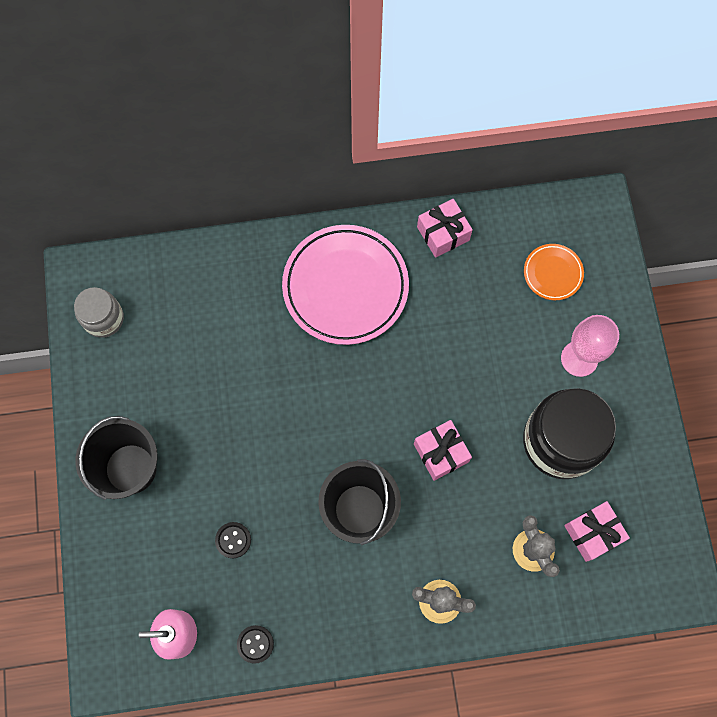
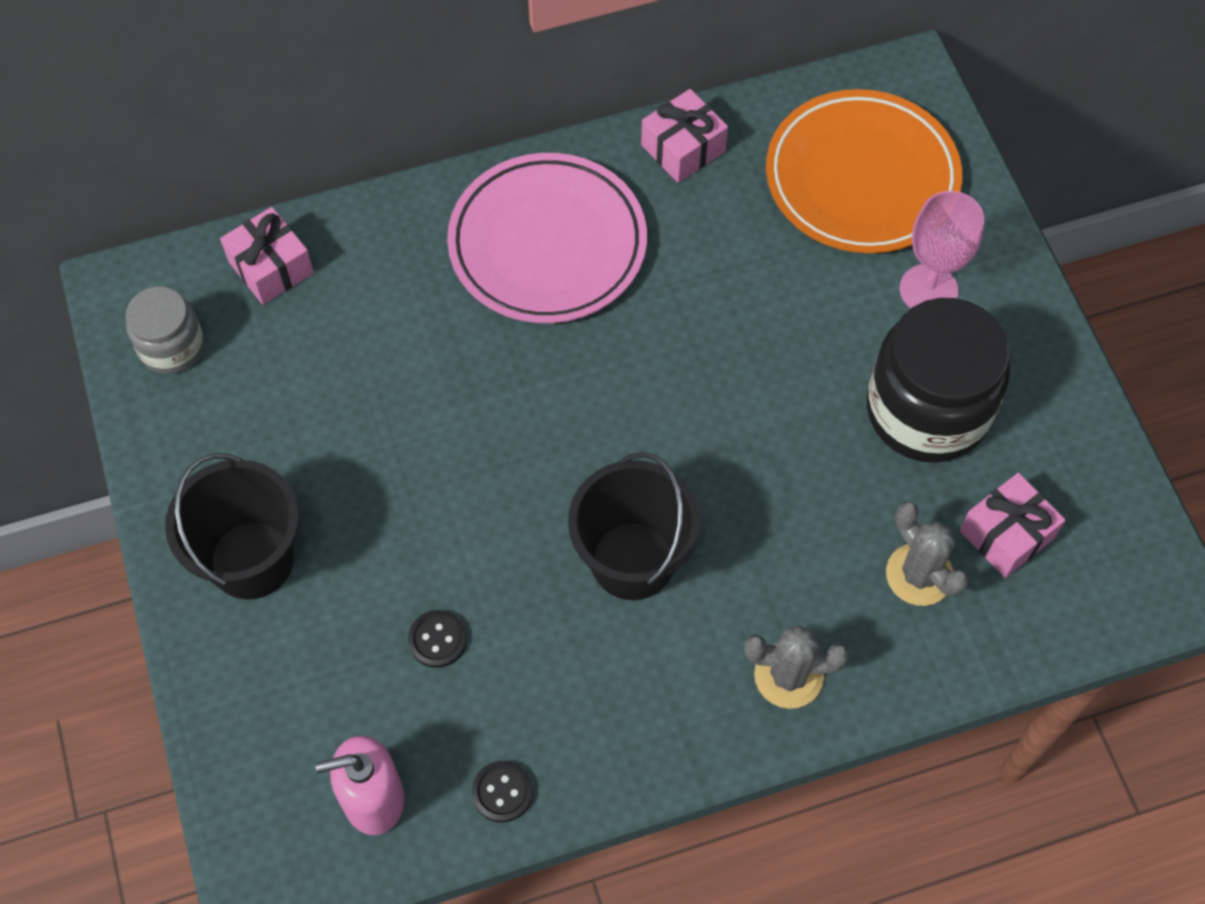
camera: 10 degrees left, 10 degrees down
pink gift [414,420,472,481] -> pink gift moved to [220,207,314,305]
orange plate [524,244,584,300] -> orange plate [766,89,962,253], size x2.09

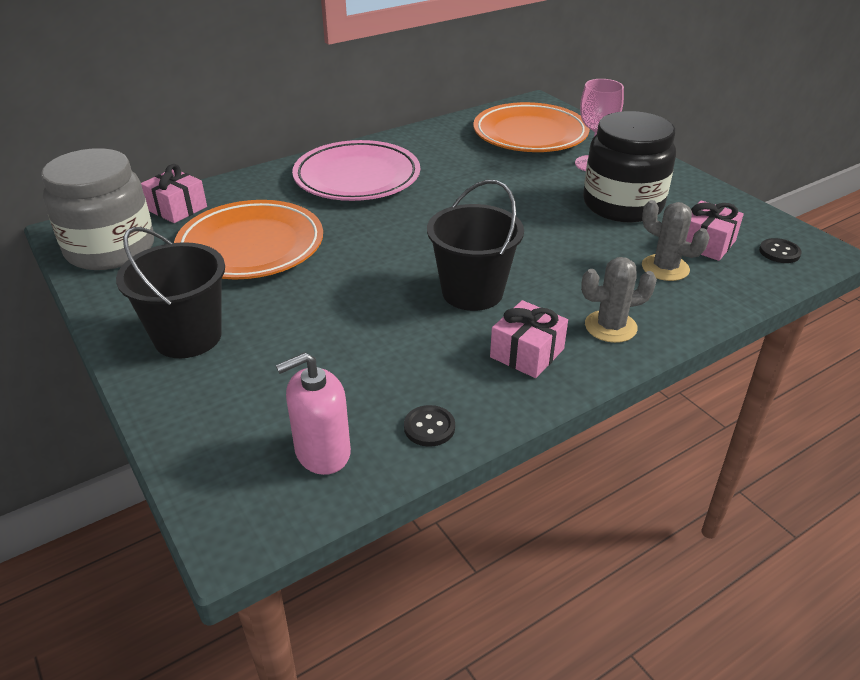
camera: 15 degrees left, 25 degrees down
grey jar [126,286,204,374] -> grey jar [41,148,154,270], size x1.83
black button [408,610,467,668] -> black button moved to [759,238,802,263]
pink gift [641,89,728,183] -> pink gift moved to [490,300,568,378]
none -> orange plate [174,200,323,279]

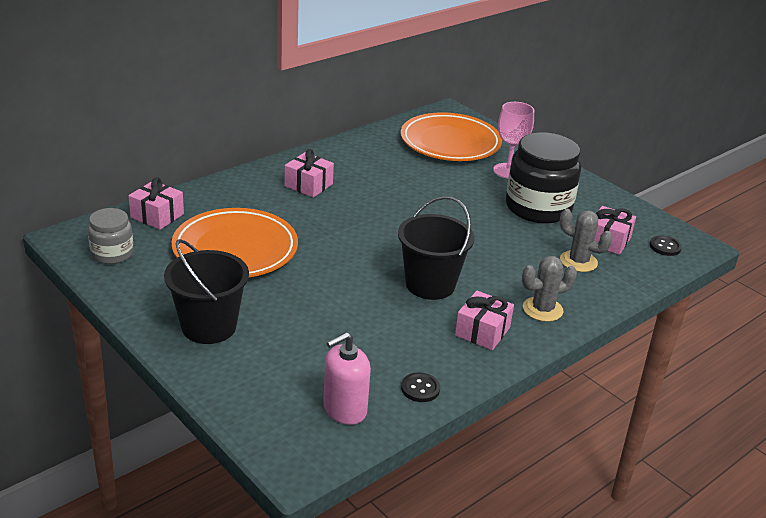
camera: 10 degrees left, 5 degrees down
grey jar [41,148,154,270] -> grey jar [88,208,134,264], size x0.55
pink plate [292,140,420,201] -> pink gift [284,149,334,198]

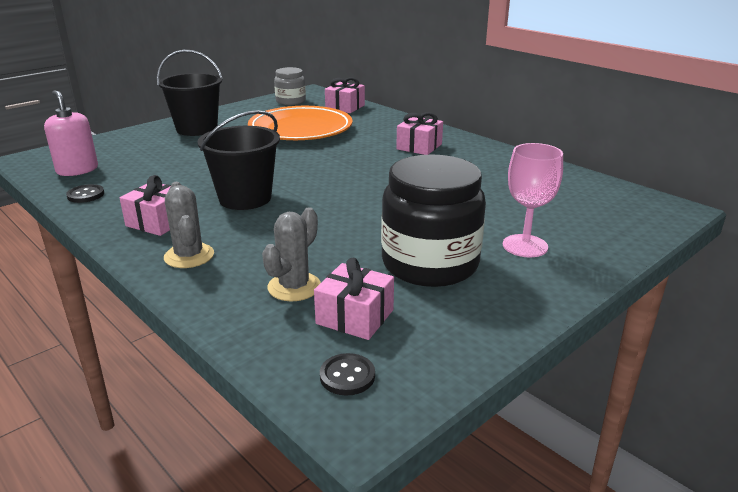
camera: 90 degrees right, 5 degrees down
orange plate [401,112,502,161] -> none

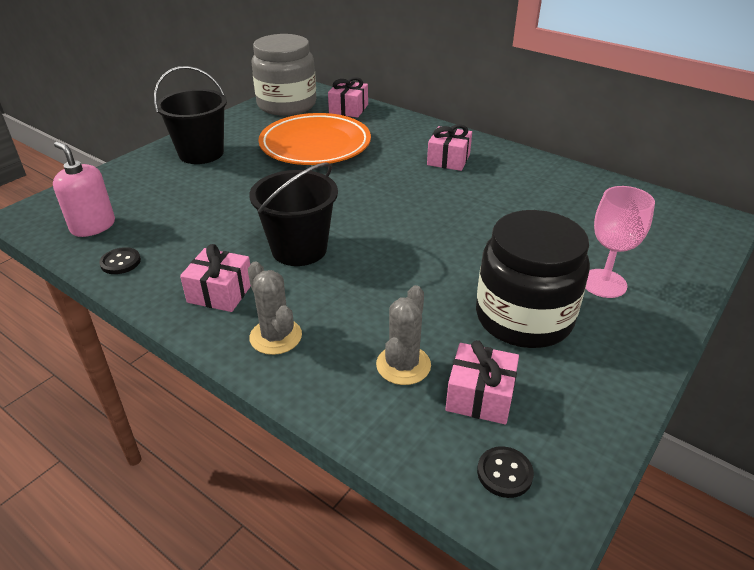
camera: 10 degrees left, 10 degrees up
grey jar [274,67,306,105] -> grey jar [251,34,316,116], size x1.83

